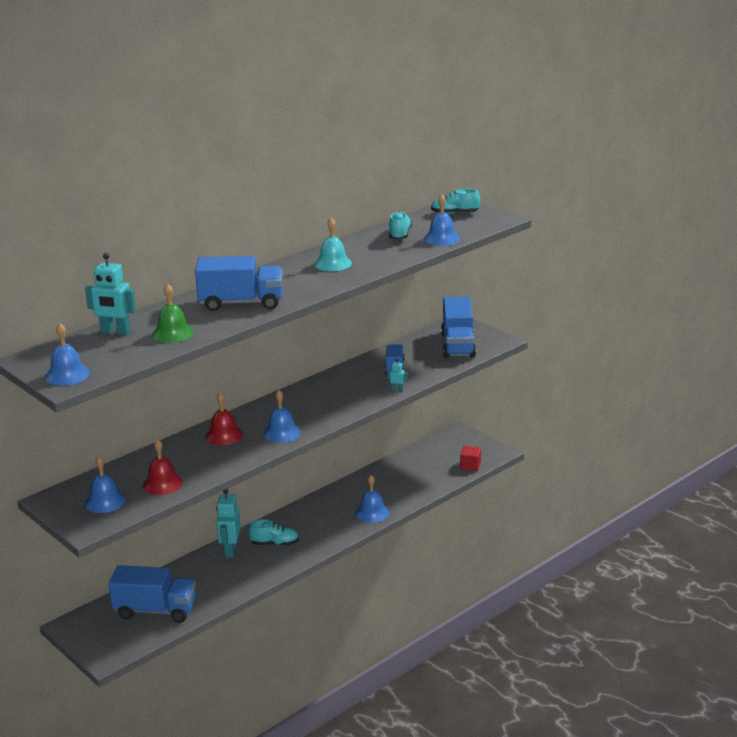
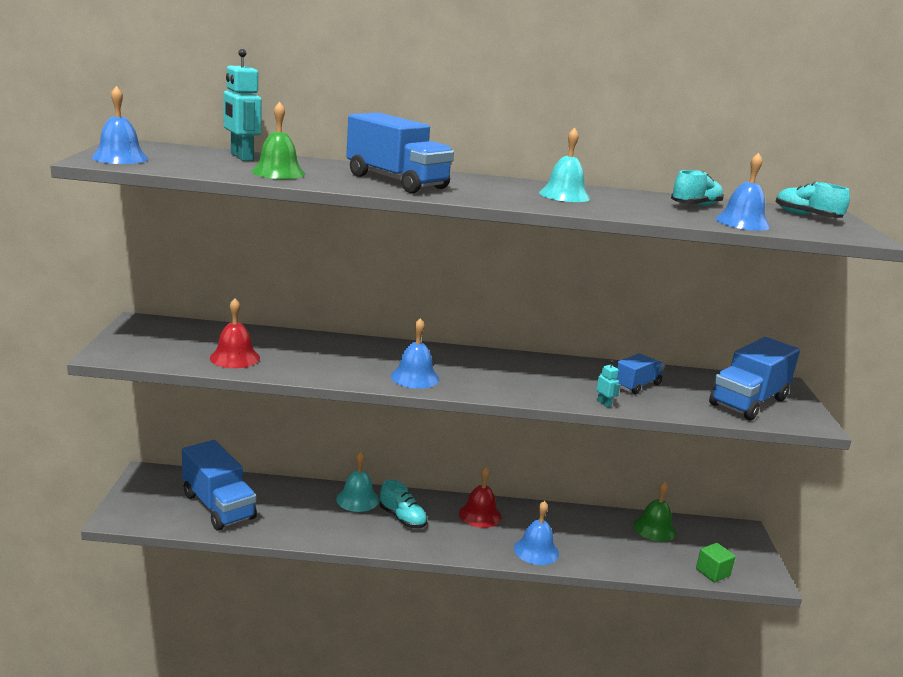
camera: 40 degrees right, 5 degrees down
blue bell [85,456,126,513] -> none
red bell [205,392,243,445] -> red bell moved to [459,467,501,528]
turquoise robot [216,489,241,558] -> turquoise bell [336,451,379,512]
red cube [460,446,481,471] -> green cube [696,543,736,582]
none -> green bell [633,481,676,542]

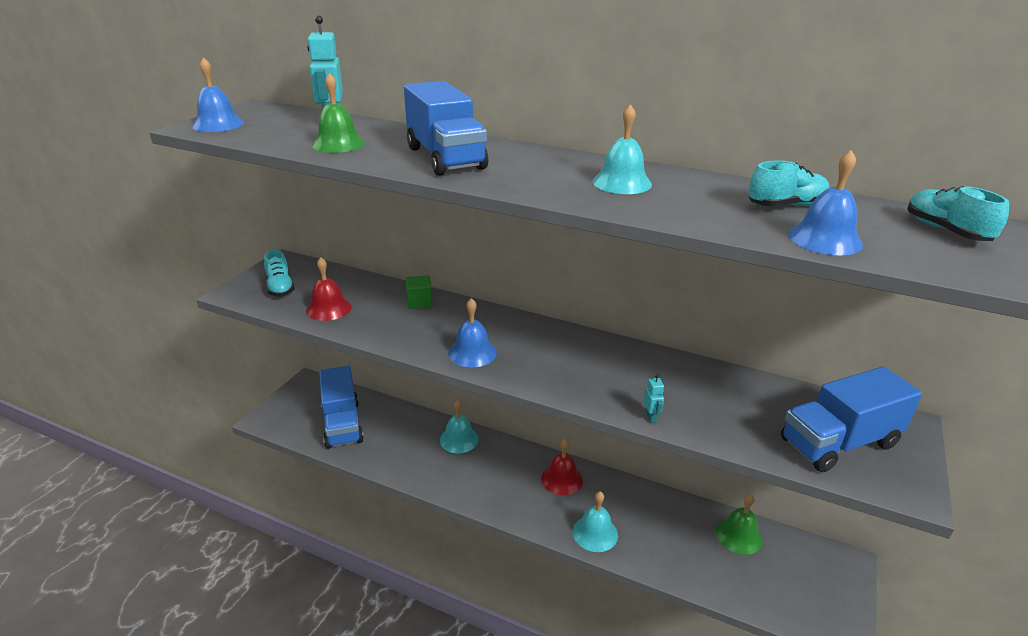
camera: 25 degrees right, 10 degrees up
turquoise shoe [380,480,427,528] -> turquoise shoe moved to [264,250,295,297]
blue bell [514,501,559,565] -> turquoise bell [573,491,618,552]
blue truck [616,353,665,394] -> none
green cube [696,543,736,582] -> green cube moved to [406,276,432,309]

